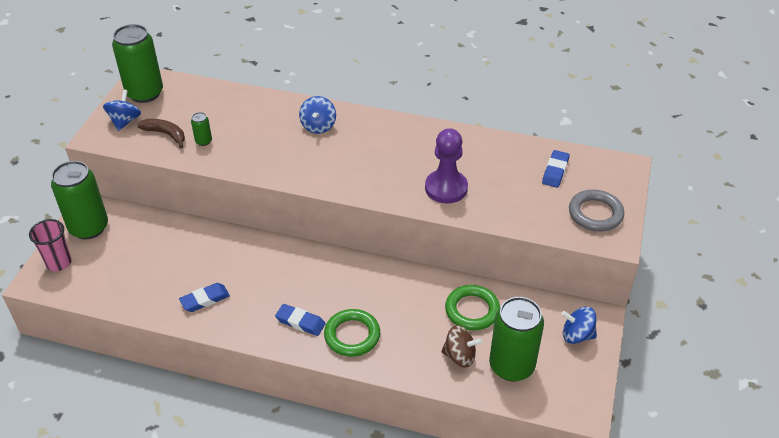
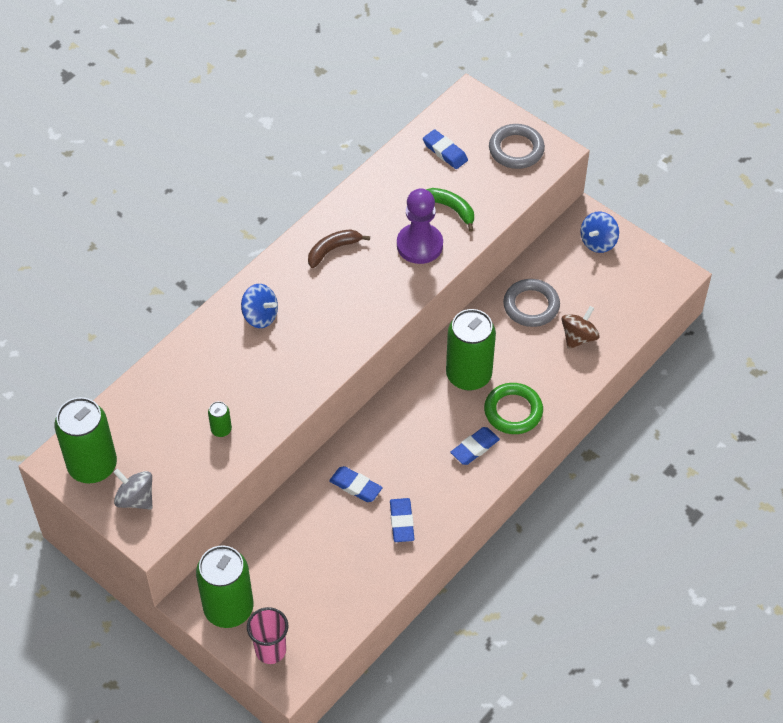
camera: 65 degrees left, 10 degrees up
blue spinning top [103,89,141,131] -> grey spinning top [113,469,153,510]
brown banana [137,119,185,148] -> brown banana moved to [308,229,370,268]
green ring [445,285,500,331] -> grey ring [503,279,560,327]
green can [489,297,544,382] -> green can moved to [446,309,496,391]
none -> blue eraser [329,466,383,502]
none -> green banana [426,188,474,232]

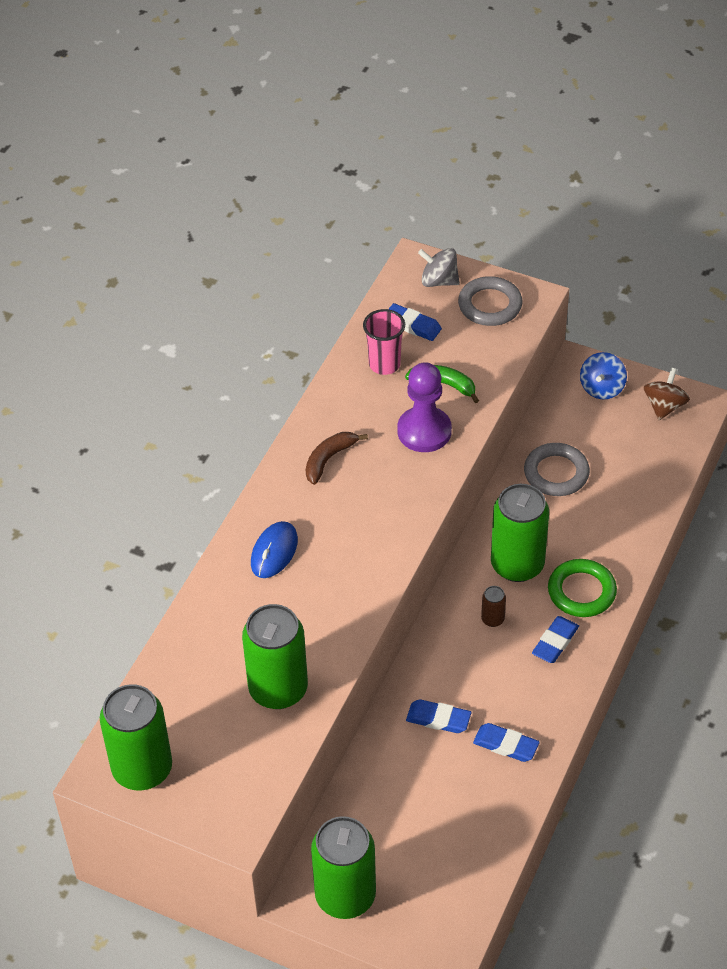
camera: 15 degrees left, 5 degrees down
grey spinning top [113,469,153,510] -> grey spinning top moved to [418,248,460,287]
green can [208,401,232,437] -> green can [242,604,308,709], size x2.36
blue spinning top [241,284,278,328] -> blue mouse [251,521,298,578]
pink cup [247,607,288,664] -> pink cup moved to [363,309,405,375]
blue eraser [390,498,414,542] -> blue eraser turned 45 degrees counterclockwise [473,723,540,762]
brown spinning top [562,306,600,349] -> brown spinning top moved to [644,368,690,420]
none -> brown can [481,586,506,627]

